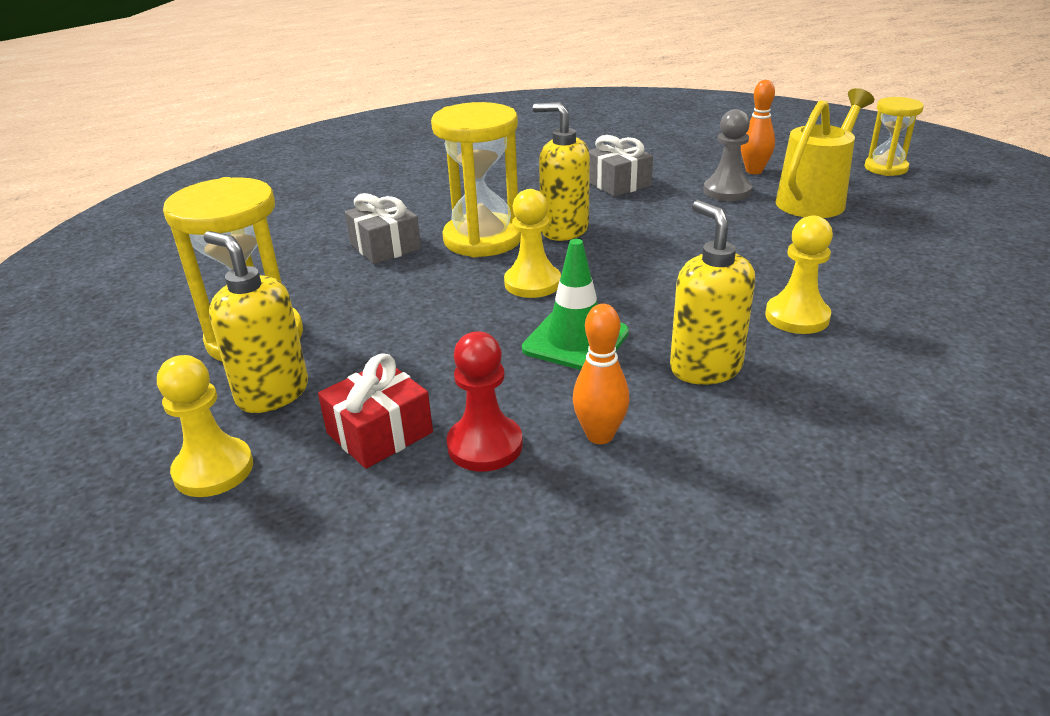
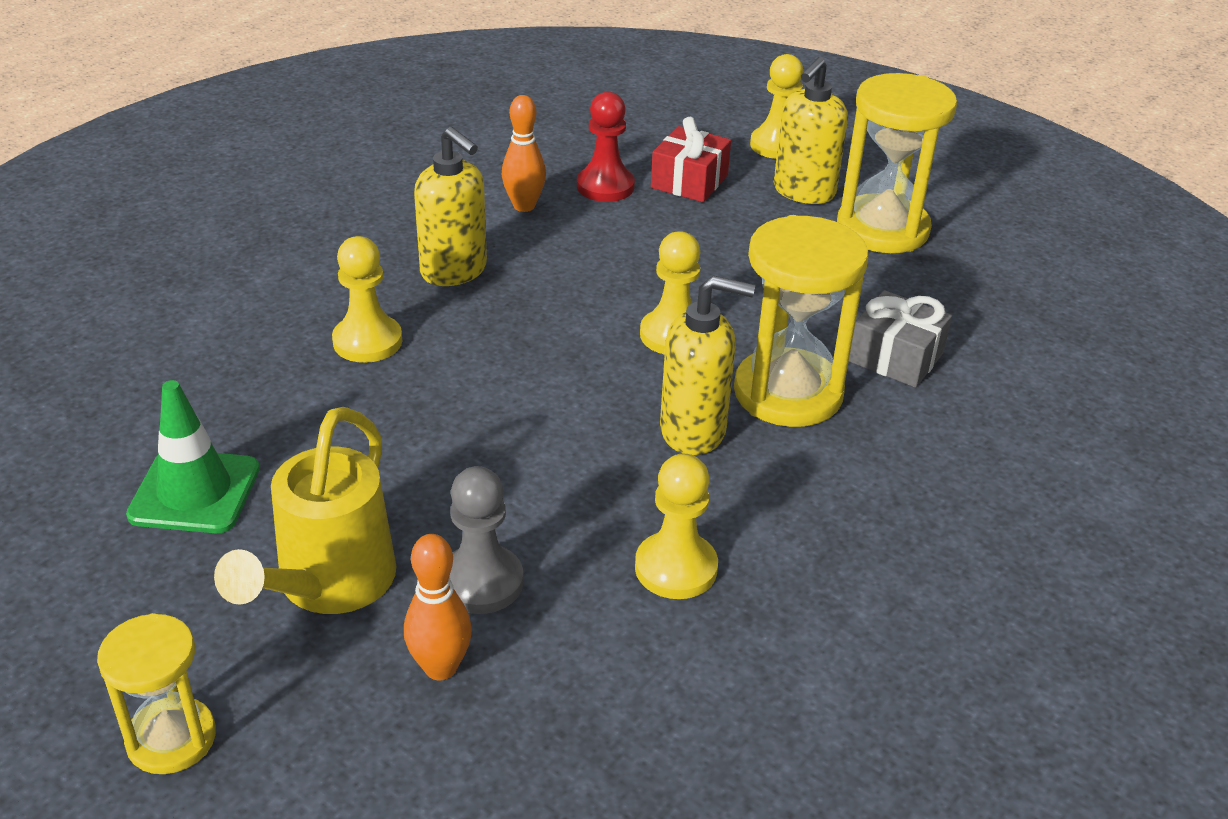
camera: 155 degrees right, 5 degrees up
yellow soap dispenser [203,231,308,413] -> yellow soap dispenser turned 105 degrees clockwise [774,57,848,204]
green traffic cone [522,239,629,370] -> green traffic cone moved to [126,380,260,533]
grey gift [589,135,653,197] -> yellow pawn [635,454,718,599]

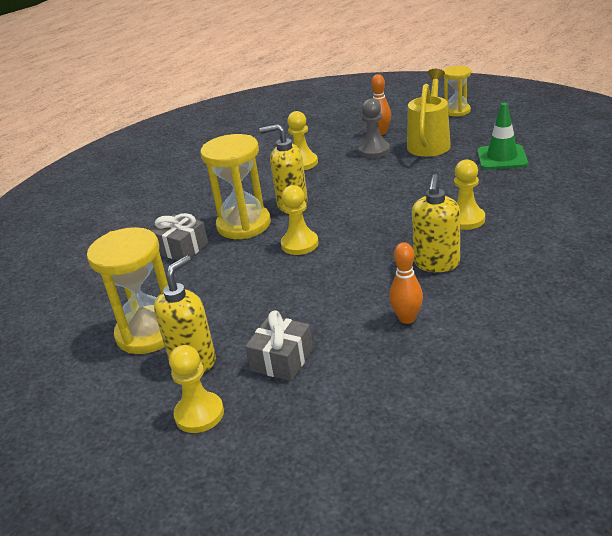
camera: 175 degrees left, 5 degrees down
yellow soap dispenser [414,127,487,286] -> yellow soap dispenser turned 120 degrees counterclockwise [412,174,460,272]
red pawn [577,92,635,202] -> none
red gift [651,117,731,202] -> grey gift [245,310,313,381]

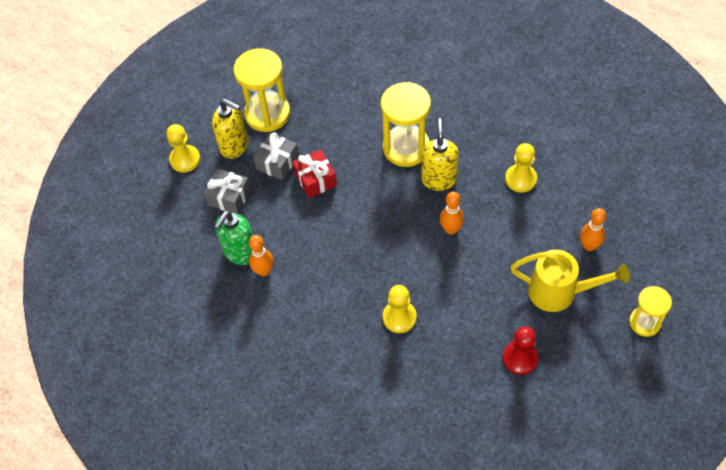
camera: 85 degrees right, 25 degrees up
grey gift [152,213,208,260] -> grey gift moved to [253,132,299,180]
yellow pawn [281,185,319,255] -> none
grey pawn [359,99,390,158] -> none
yellow soap dispenser [412,174,460,272] -> none
green traffic cone [477,103,528,170] -> red pawn [503,327,539,375]
none -> green soap dispenser [214,210,253,265]
none -> red gift [292,149,337,198]
none -> orange bowling pin [440,192,464,235]

